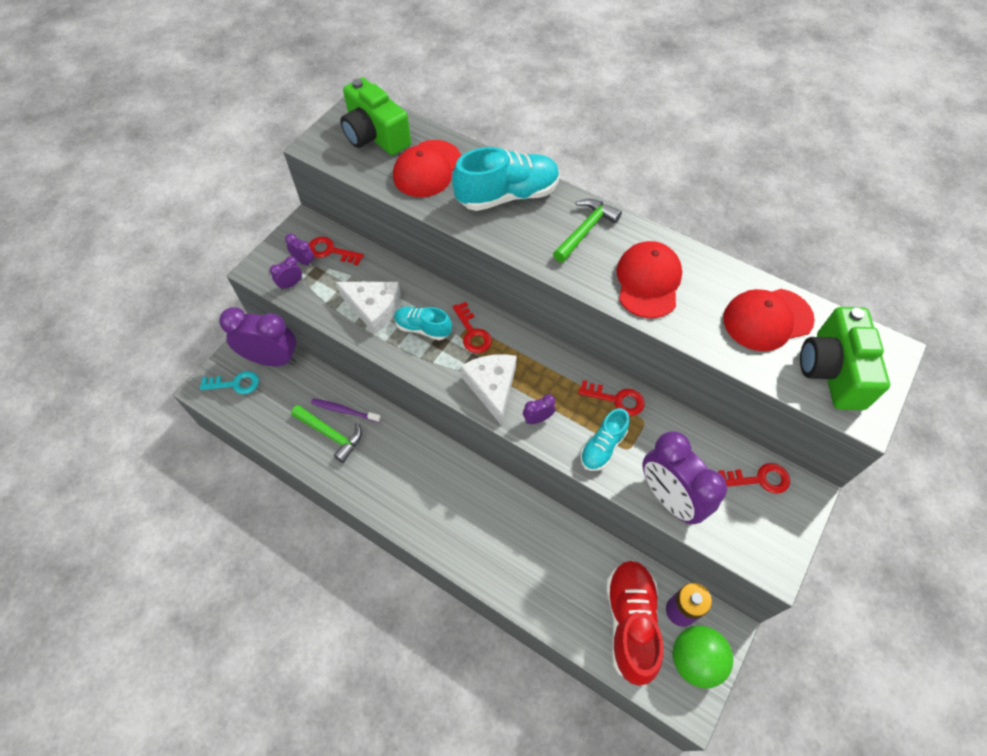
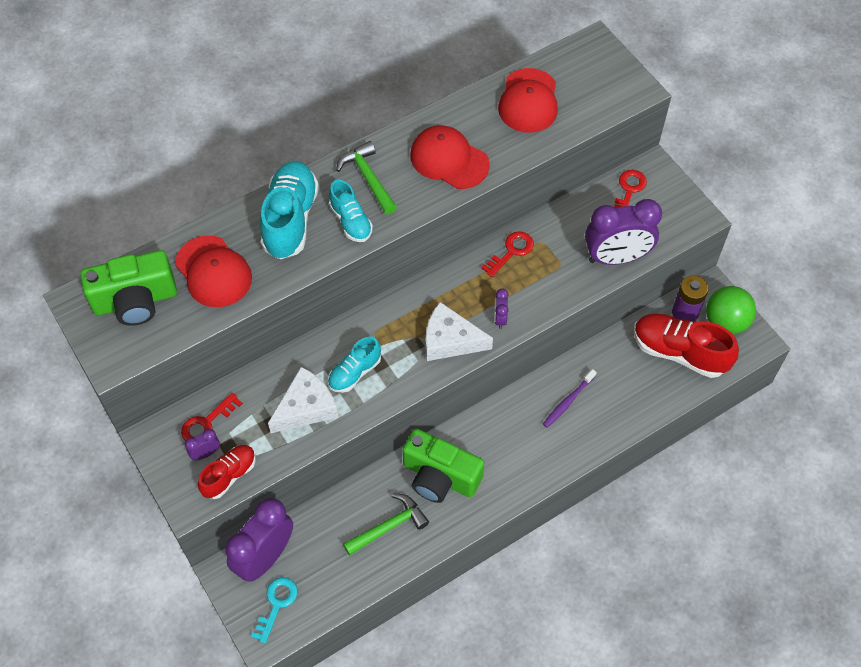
camera: 65 degrees left, 0 degrees up
purple clock [270,256,302,290] -> red shoe [198,445,256,499]
purple toothbrush [311,399,381,423] -> purple toothbrush moved to [543,369,597,428]
red key [453,302,492,353] -> none
turquoise shoe [580,408,629,471] -> turquoise shoe moved to [329,180,373,242]
green camera [800,307,890,410] -> green camera moved to [403,429,484,503]

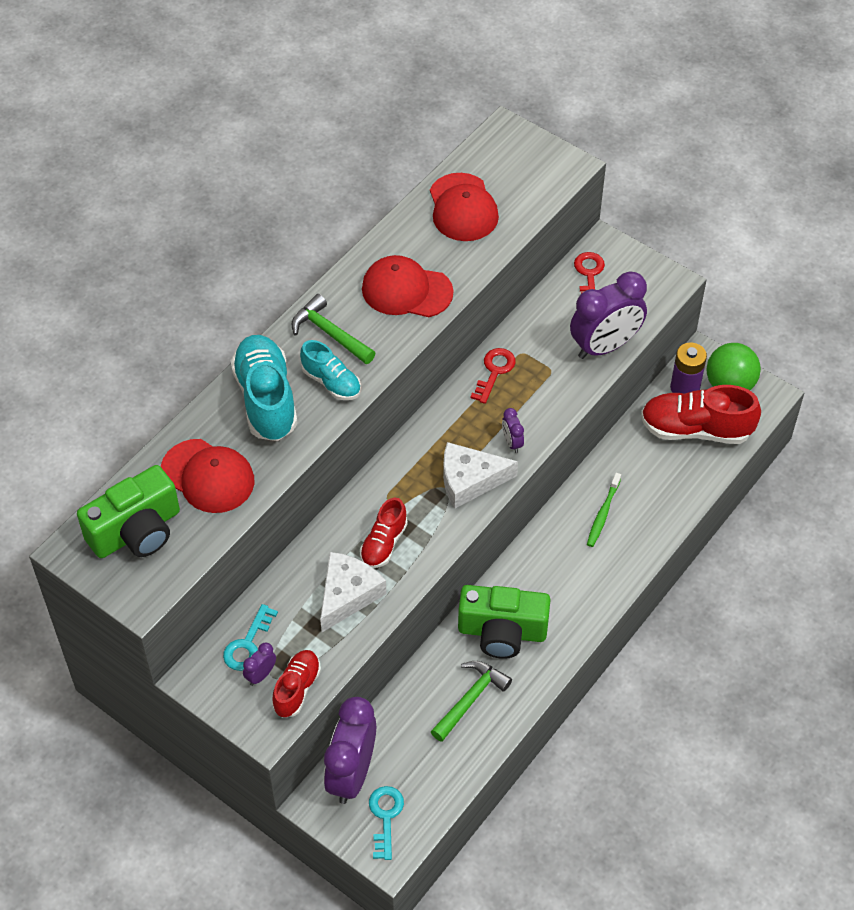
camera: 20 degrees left, 5 degrees down
red key [181,393,243,441] -> turquoise key [223,604,278,671]
turquoise shoe [328,337,381,393] -> red shoe [360,498,408,568]
purple toothbrush [543,369,597,428] -> green toothbrush [587,473,621,547]

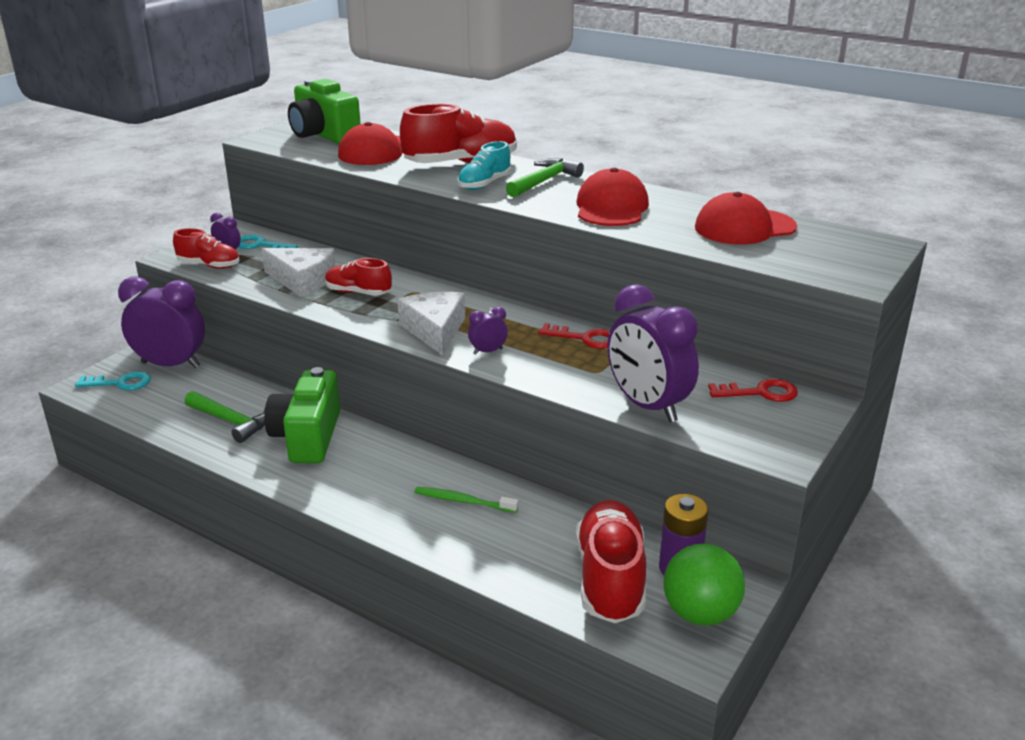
camera: 85 degrees right, 25 degrees down
turquoise shoe [231,335,298,441] -> red shoe [400,104,517,163]

